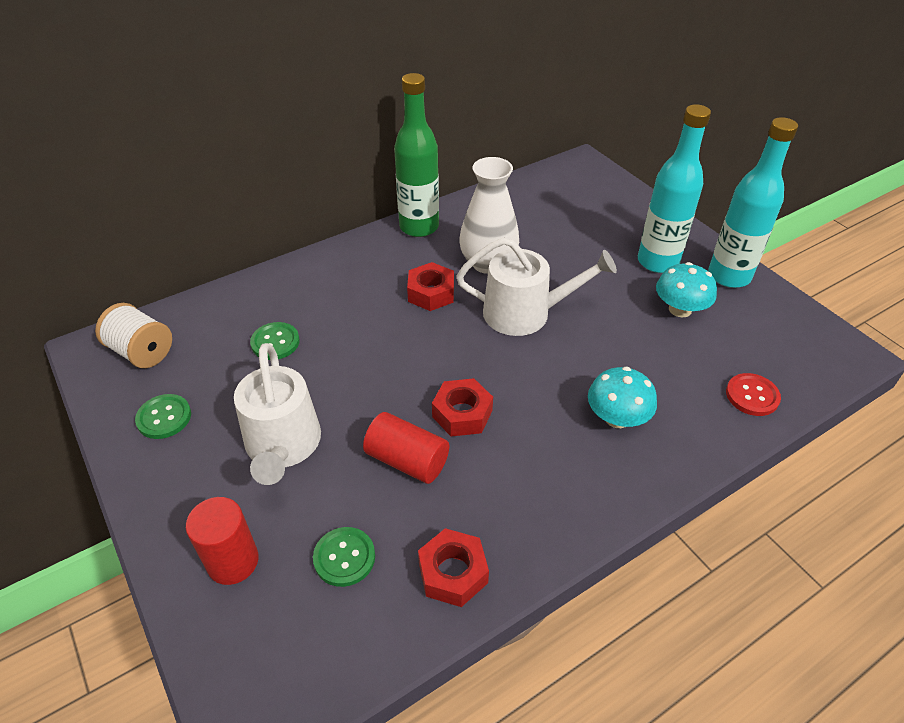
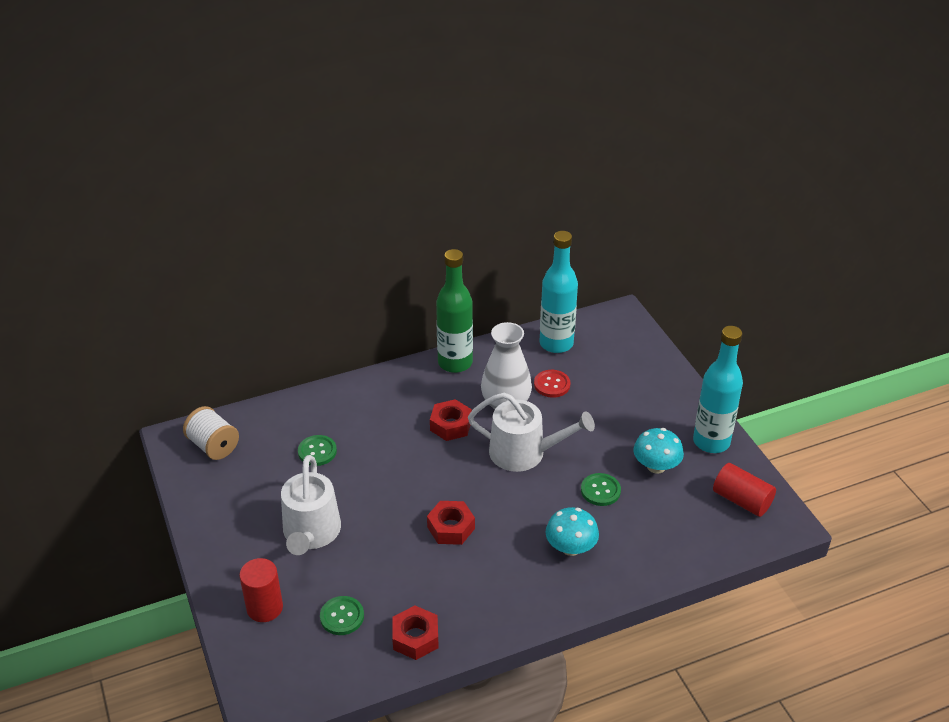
camera: 10 degrees right, 5 degrees down
green button [135,394,191,439] -> green button moved to [581,473,621,506]
red cylinder [363,412,449,484] -> red cylinder moved to [713,463,776,517]
turquoise bottle [638,104,711,273] -> turquoise bottle moved to [539,231,578,353]
red button [726,373,781,416] -> red button moved to [534,370,571,398]

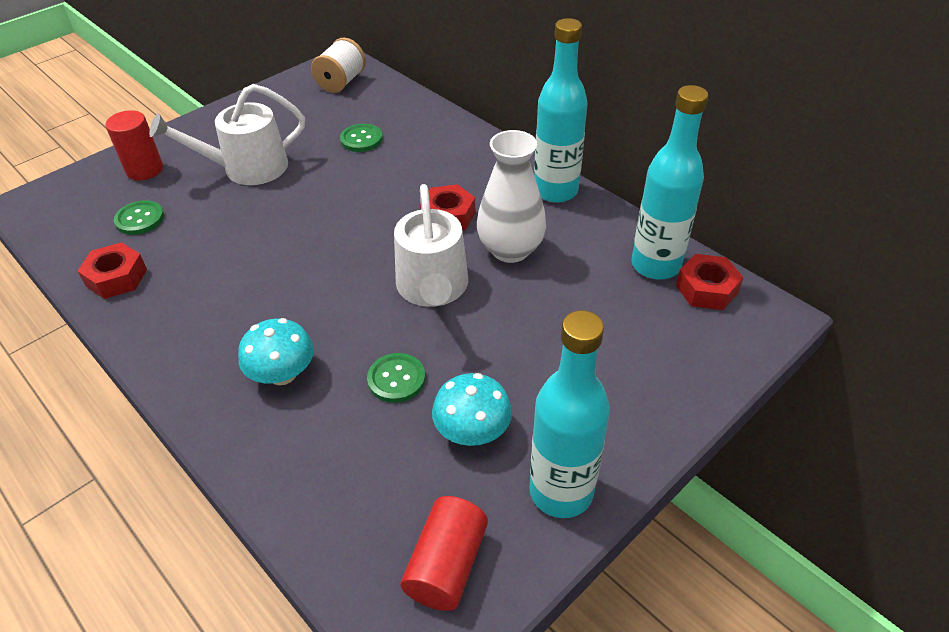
camera: 70 degrees right, 5 degrees up
red nut [427,501,475,545] -> red nut moved to [676,254,744,310]
green bottle [436,249,473,373] -> turquoise bottle [534,18,588,203]
red button [534,370,571,398] -> none

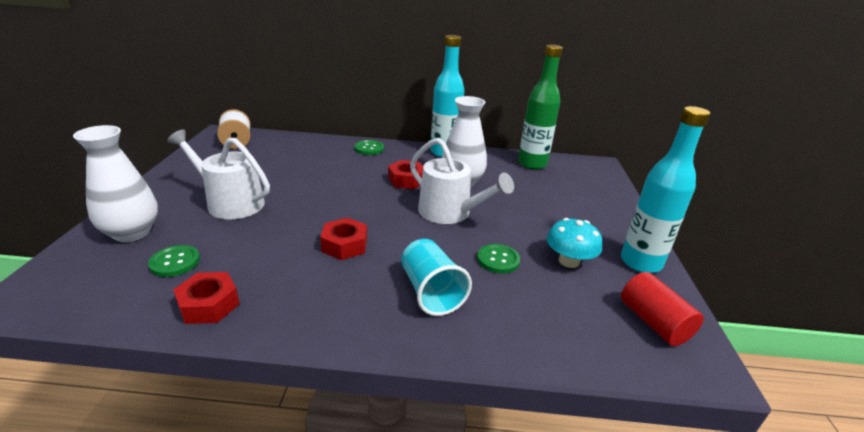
camera: 45 degrees left, 15 degrees down
red cylinder [105,110,163,180] -> white vase [73,125,158,242]
white watering can [149,84,305,185] -> white watering can turned 90 degrees clockwise [167,129,270,219]
turquoise mushroom [238,318,314,385] -> turquoise cup [401,239,472,316]
green button [340,124,383,152] -> green button moved to [355,140,384,155]
turquoise bottle [632,85,708,280] -> green bottle [518,44,563,170]
red nut [676,254,744,310] -> red nut moved to [320,218,367,260]

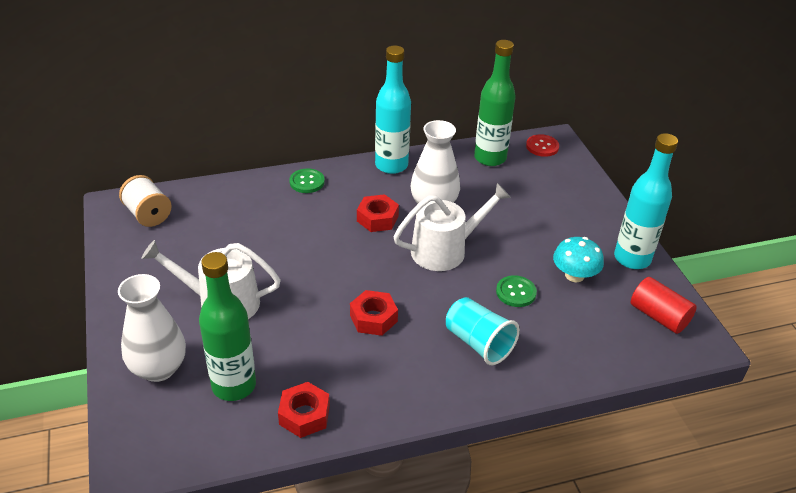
camera: 20 degrees left, 10 degrees up
green button [148,245,200,277] -> green bottle [199,252,256,401]
white watering can [410,138,514,224] -> white watering can turned 45 degrees counterclockwise [394,183,511,271]
none -> red button [526,134,559,157]

